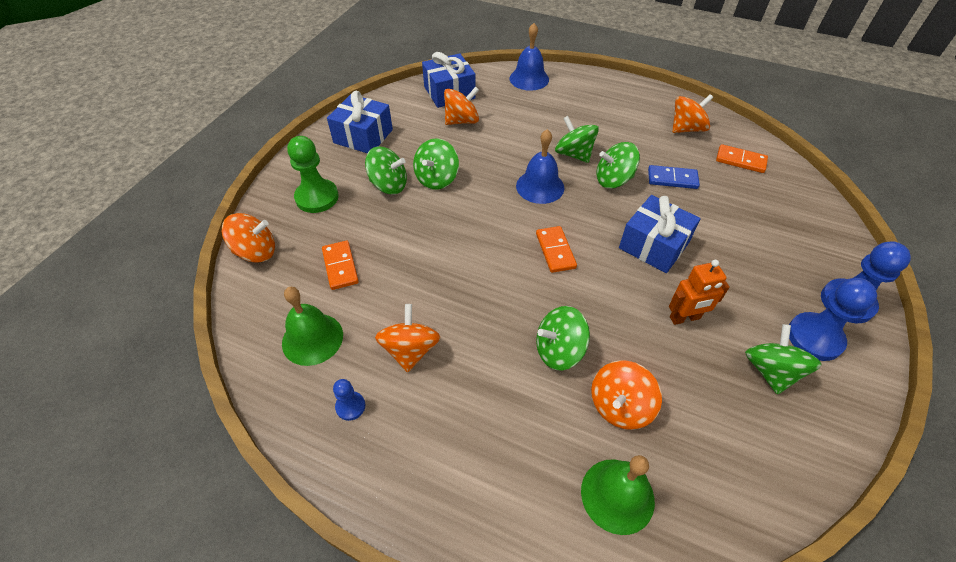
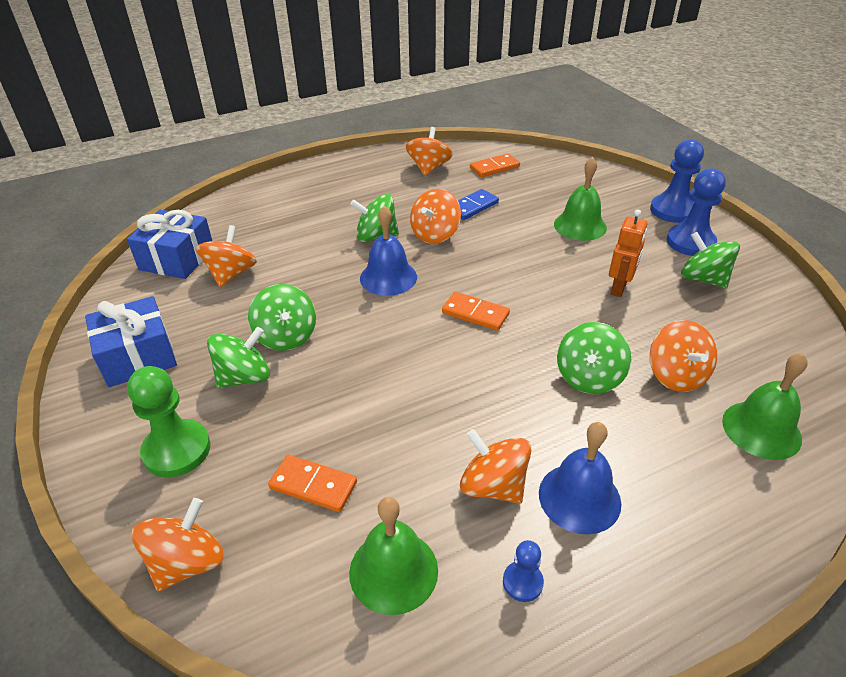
camera: 50 degrees left, 10 degrees down
blue bell [509,23,549,91] -> blue bell moved to [539,422,621,534]
green spinning top [597,142,640,188] -> orange spinning top [410,189,461,244]
blue gift [619,195,701,273] -> none
none -> green bell [554,157,607,241]

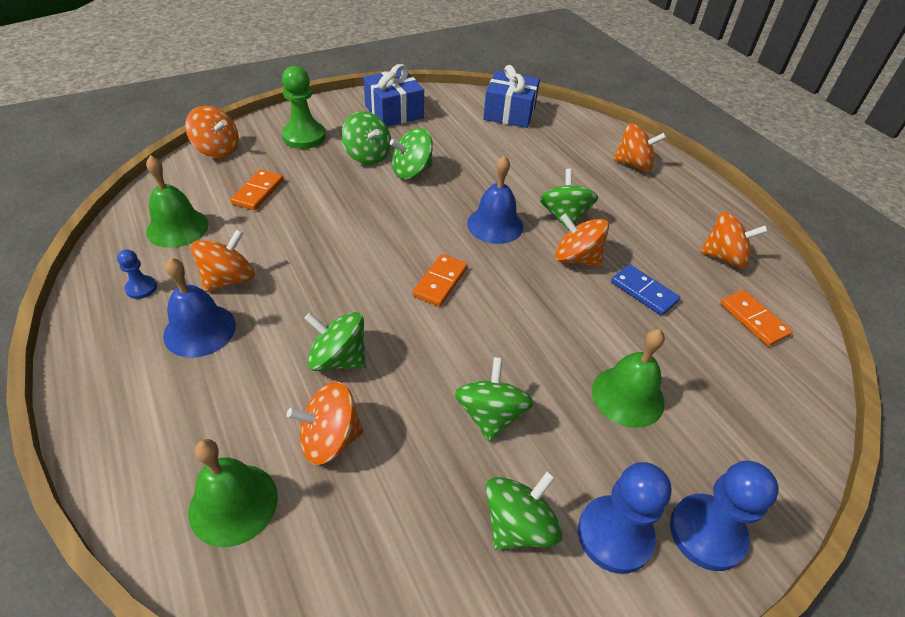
camera: 85 degrees right, 5 degrees up
orange spinning top [196,225,257,287] -> orange spinning top moved to [613,123,666,172]
orange robot [609,209,648,297] -> green spinning top [454,357,534,442]

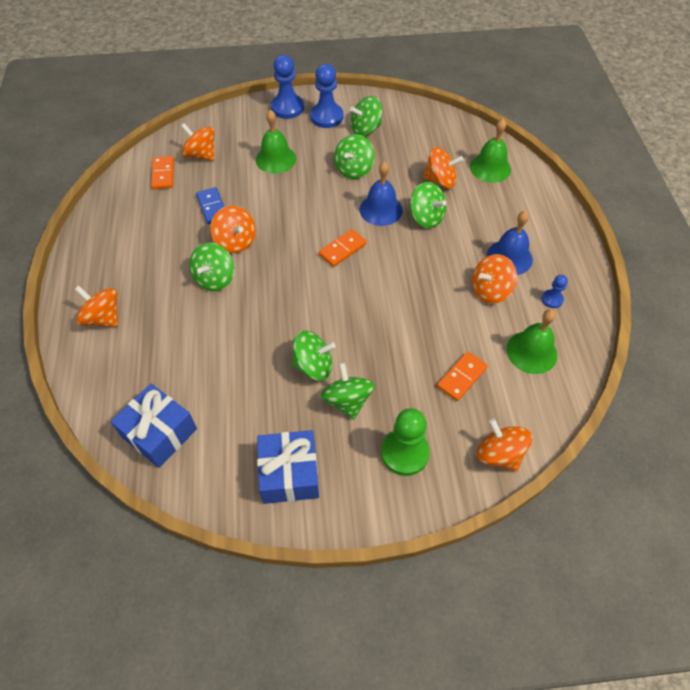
camera: 155 degrees left, 10 degrees up
blue bell [467,155,523,244] -> blue bell moved to [359,161,403,226]
orange spinning top [700,211,768,269] -> orange spinning top moved to [181,123,214,161]

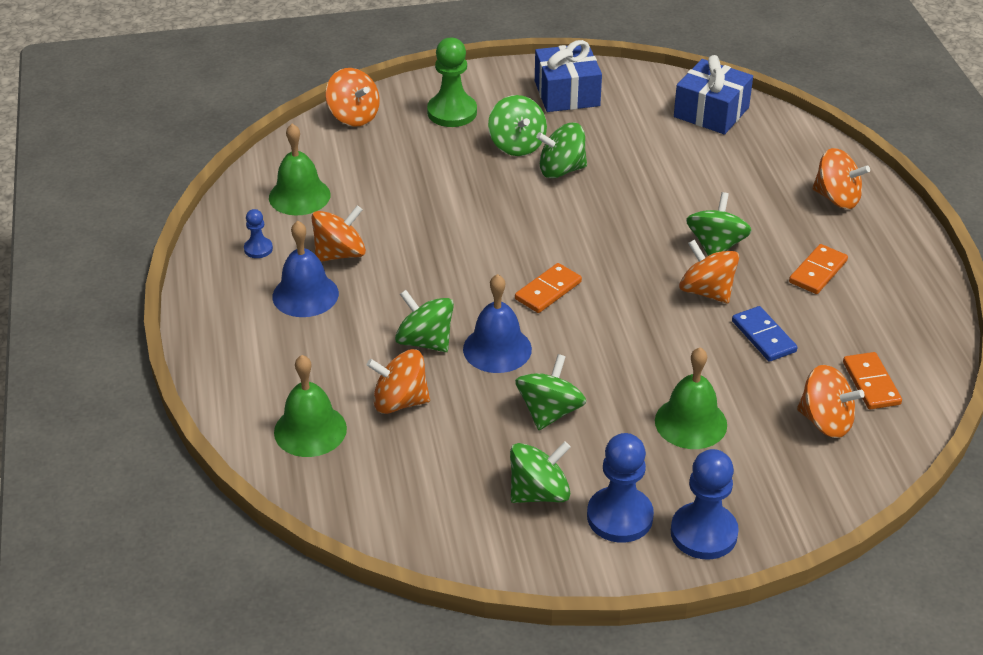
camera: 175 degrees right, 15 degrees down
orange domino [437,352,488,401] -> orange domino moved to [789,244,848,294]

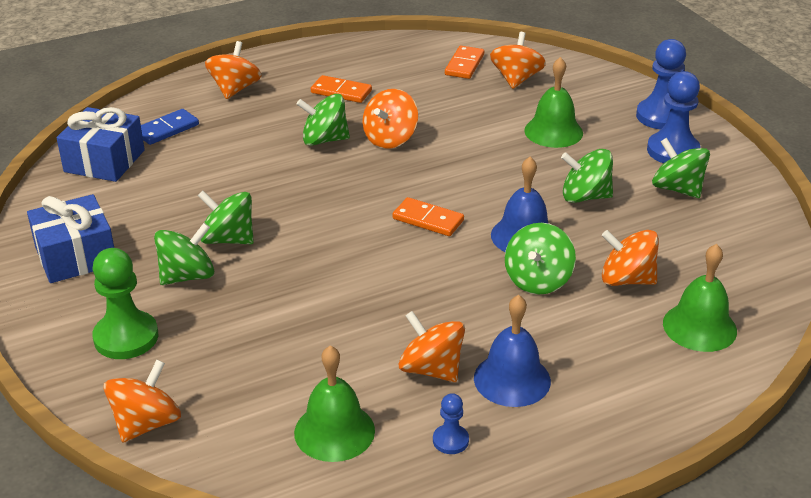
camera: 105 degrees left, 5 degrees down
orange spinning top [367,349,430,414] -> orange spinning top turned 120 degrees clockwise [602,230,659,286]
green spinning top [536,123,587,178] -> green spinning top turned 135 degrees clockwise [198,191,254,244]
blue domino [732,306,798,362] -> blue domino moved to [141,109,199,145]
orange domino [843,352,902,410] -> orange domino turned 45 degrees counterclockwise [445,46,484,79]

